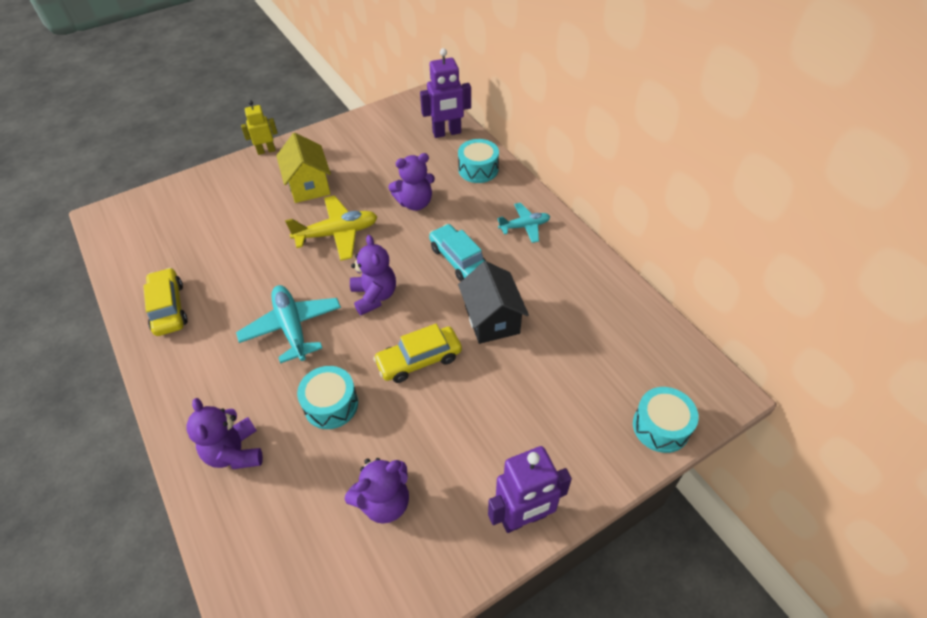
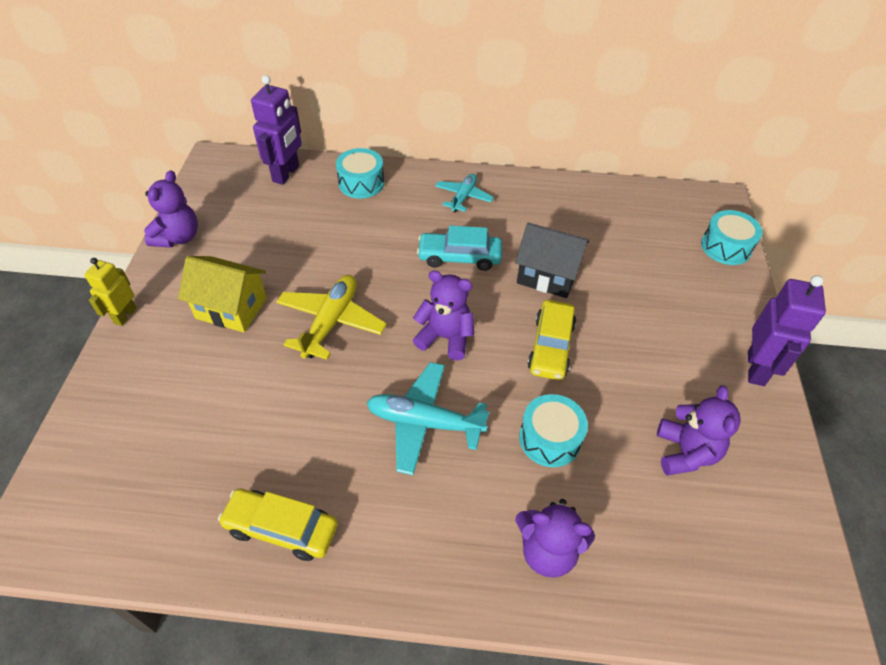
camera: 55 degrees left, 0 degrees up
purple teddy bear [388,153,435,211] -> purple teddy bear moved to [144,170,198,248]

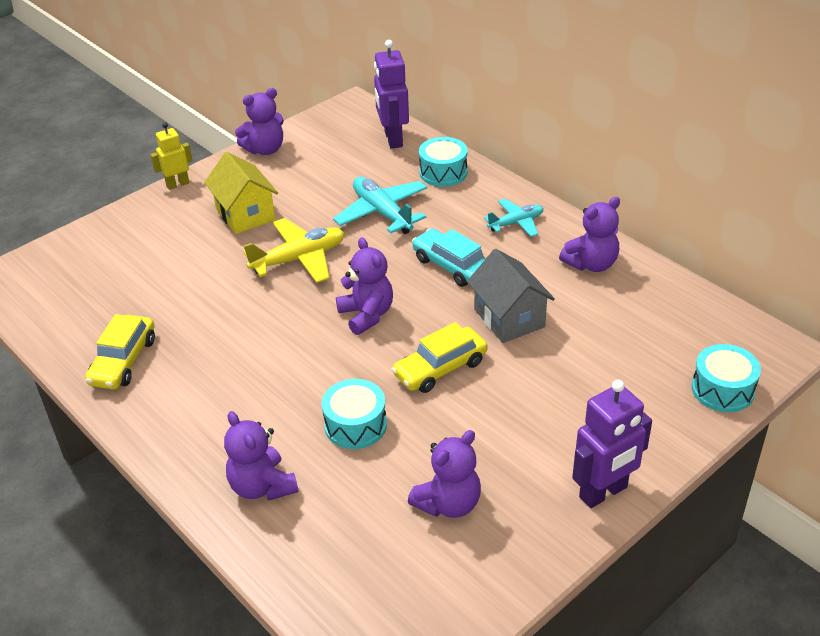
camera: 45 degrees right, 10 degrees down
yellow car [218,488,338,561] -> yellow car turned 135 degrees counterclockwise [85,314,155,389]
purple robot [251,75,302,185] -> purple robot turned 105 degrees clockwise [374,40,409,149]
turquoise plane [367,362,489,475] -> turquoise plane moved to [333,177,427,234]
black house [515,223,589,298] -> grey house [467,249,555,343]
none -> purple teddy bear [559,197,620,272]

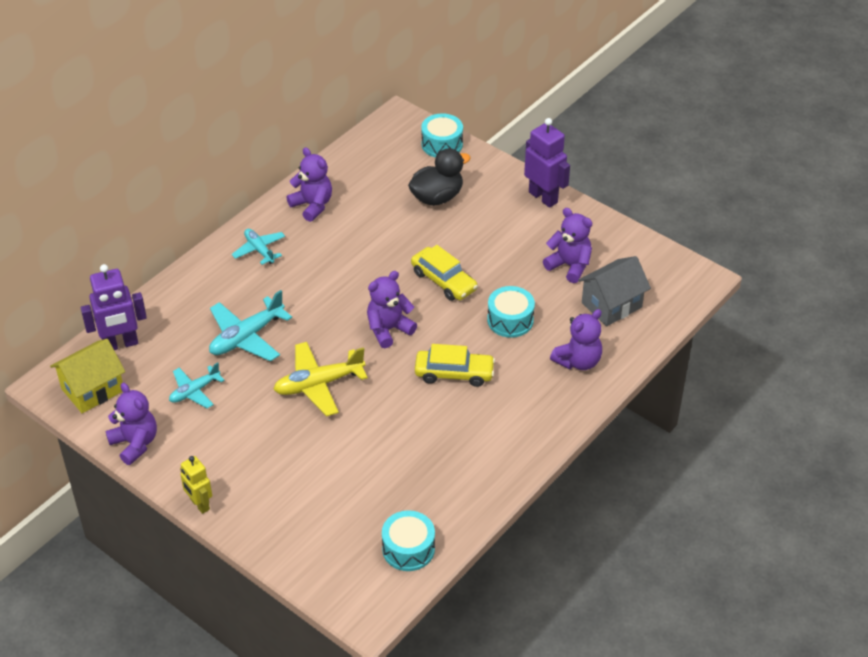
camera: 100 degrees left, 5 degrees up
yellow car [85,314,155,389] -> yellow car moved to [415,344,495,387]
yellow house [204,152,278,234] -> yellow house moved to [50,339,125,413]
yellow plane [243,218,344,283] -> yellow plane turned 75 degrees counterclockwise [273,342,368,416]
turquoise car [412,228,485,287] -> none
turquoise drum [419,137,467,187] -> turquoise drum moved to [382,510,435,571]
grey house [467,249,555,343] -> grey house moved to [578,256,651,326]
none -> turquoise plane [169,362,225,409]
none -> black duck [408,148,471,206]

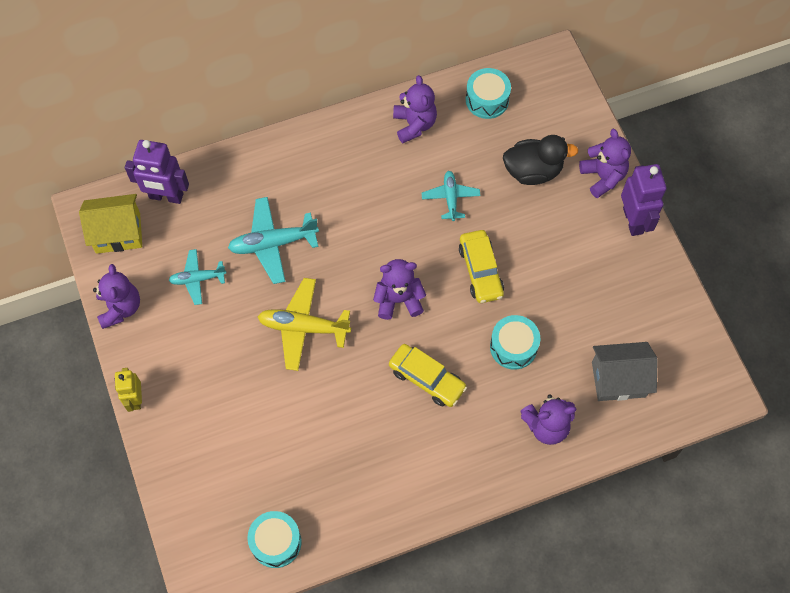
camera: 30 degrees right, 20 degrees up
turquoise plane [232,229,285,265] -> turquoise plane moved to [422,171,481,221]
turquoise drum [421,113,463,158] -> turquoise drum moved to [466,68,511,119]
purple teddy bear [543,208,592,283] -> purple teddy bear moved to [579,129,631,198]

